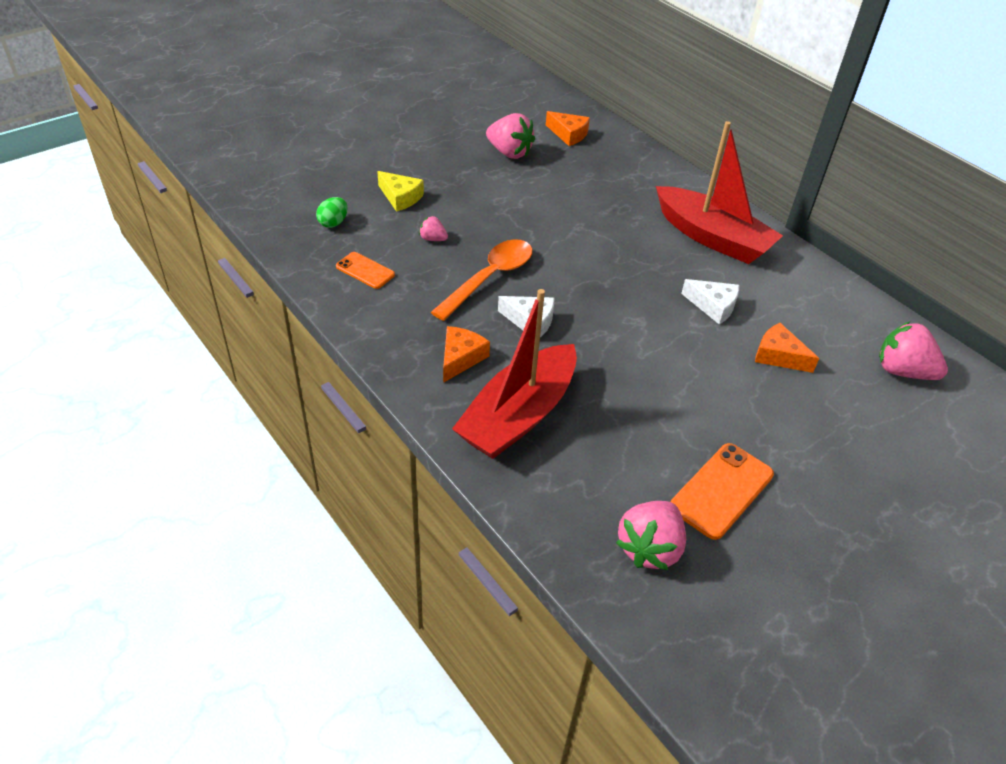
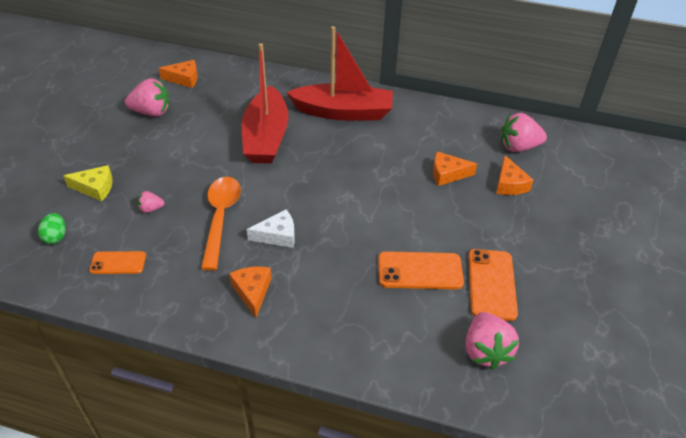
camera: 35 degrees left, 0 degrees up
red boat [452,289,577,459] -> red boat moved to [242,43,288,164]
white cheese [681,279,739,324] -> none
none -> orange phone [378,251,464,289]
none -> orange cheese [496,155,533,195]

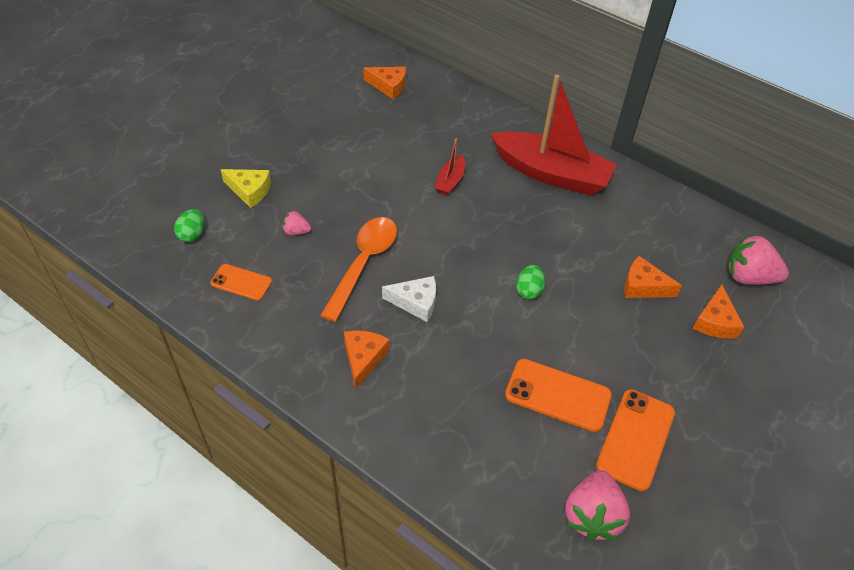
camera: 20 degrees right, 5 degrees up
pink strawberry [125,78,170,117] -> none
red boat [242,43,288,164] -> red boat [435,139,465,195], size x0.44
none -> green egg [516,265,545,299]

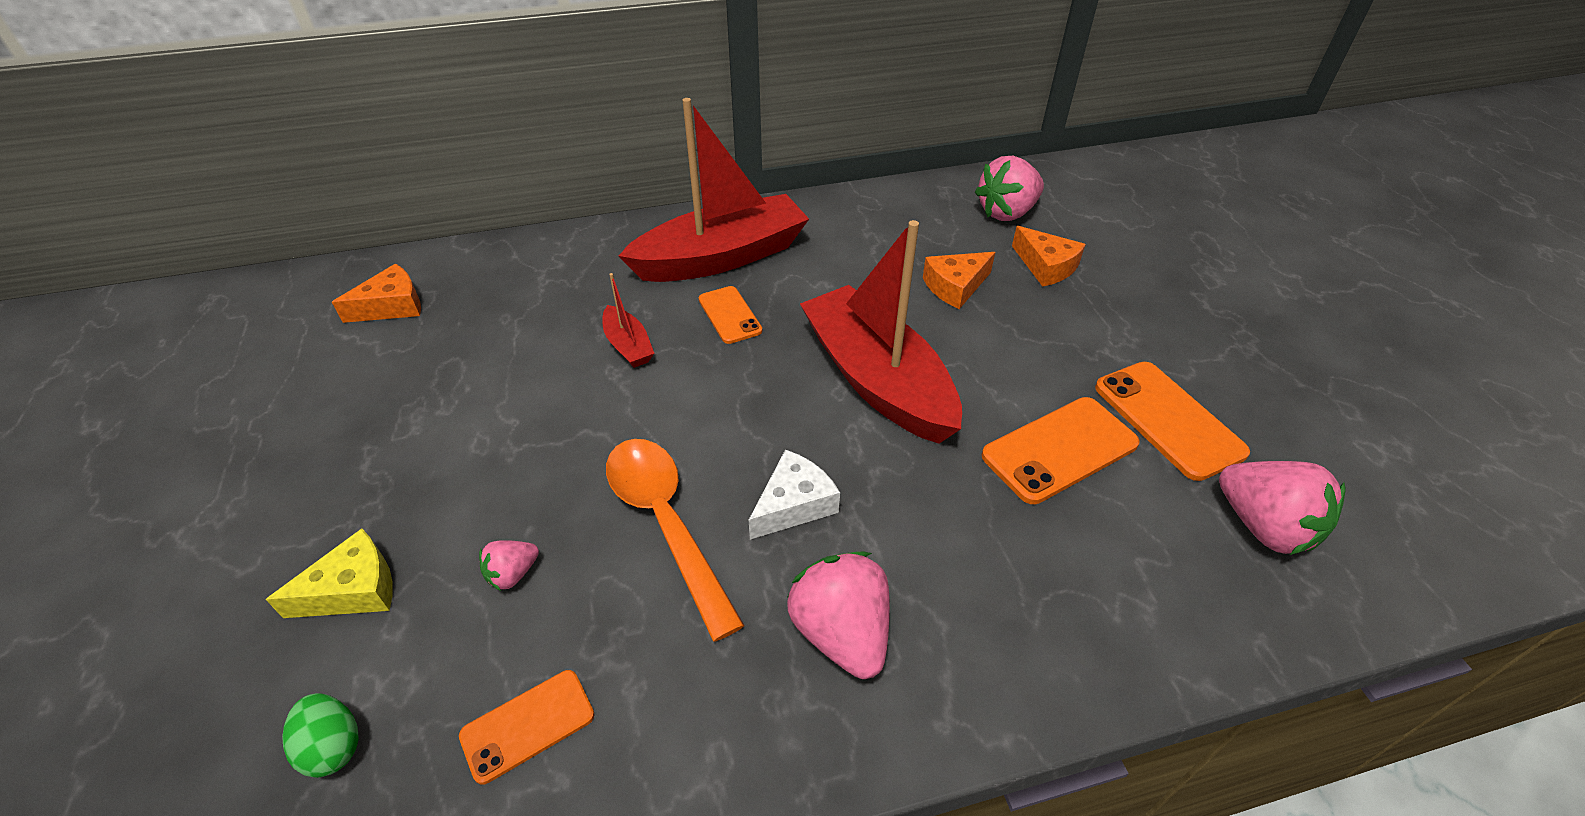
camera: 50 degrees left, 5 degrees down
orange cheese [344,330,390,389] -> pink strawberry [787,552,890,679]
green egg [516,265,545,299] -> red boat [800,220,962,444]
none -> orange phone [699,286,762,344]

